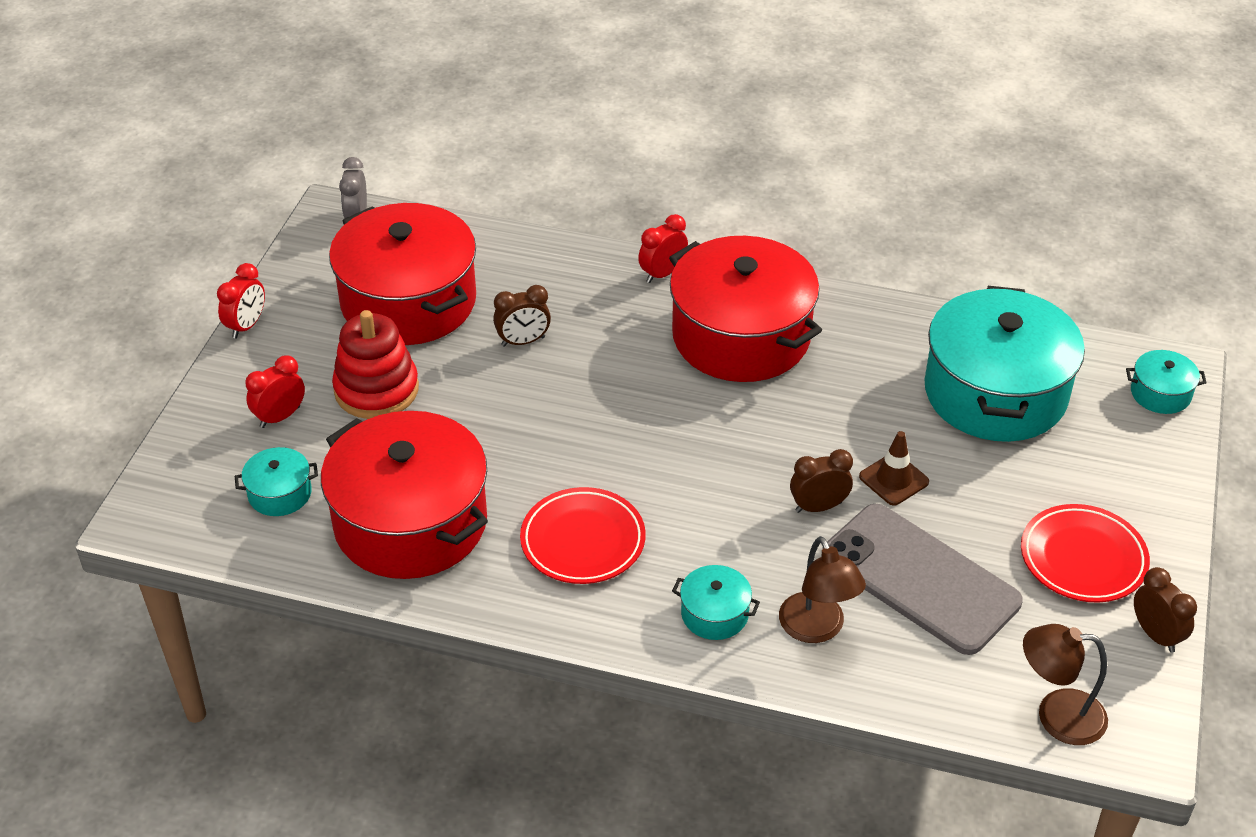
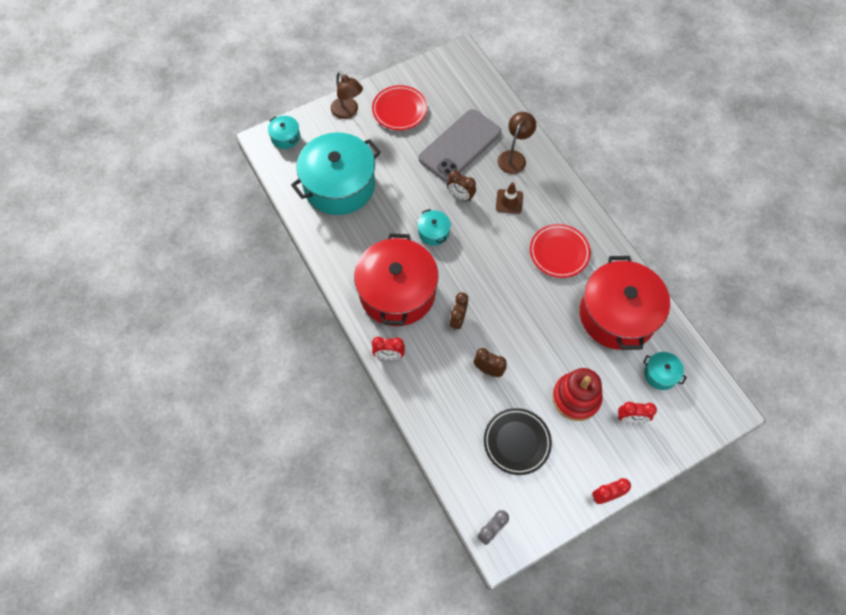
camera: 135 degrees left, 20 degrees up
red pot [329,203,476,345] -> black plate [484,408,552,475]
turquoise pot [672,565,760,640] -> turquoise pot moved to [417,209,451,246]
grey phone [822,504,1023,655] -> grey phone turned 45 degrees clockwise [419,109,501,182]
brown traffic cone [859,431,929,506] -> brown traffic cone moved to [496,182,523,214]
brown lamp [1023,624,1108,745] -> brown lamp moved to [331,71,363,119]
brown clock [1134,567,1197,653] -> brown clock moved to [450,292,468,331]

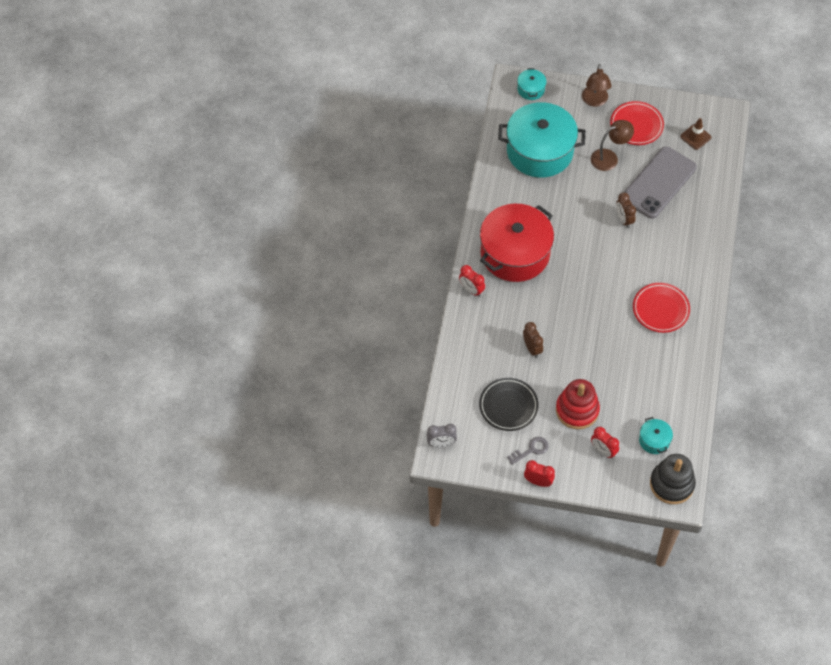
camera: 40 degrees right, 5 degrees down
turquoise pot [417,209,451,246] -> none
grey phone [419,109,501,182] -> grey phone turned 45 degrees counterclockwise [624,146,697,219]
brown clock [450,292,468,331] -> none
brown traffic cone [496,182,523,214] -> brown traffic cone moved to [680,118,711,150]
brown lamp [498,112,536,174] -> brown lamp moved to [591,120,634,171]
red pot [580,256,670,350] -> none
none -> grey key [507,437,549,465]
none -> black stacking toy [650,454,696,504]

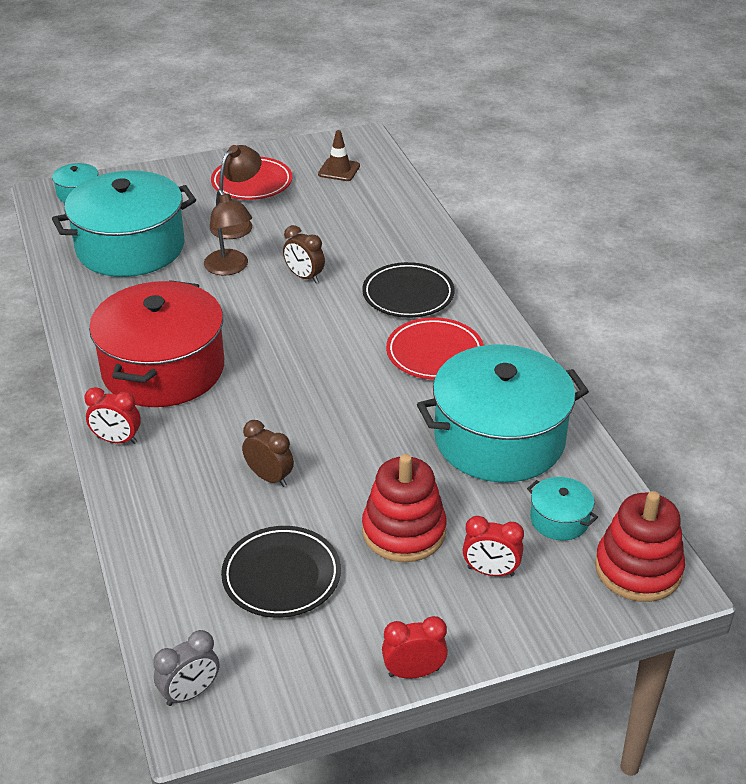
camera: 30 degrees left, 20 degrees down
grey key [507,437,549,465] -> none
brown lamp [582,64,611,107] -> brown lamp moved to [204,189,252,276]
grey phone [624,146,697,219] -> none
black stacking toy [650,454,696,504] -> red stacking toy [595,491,685,602]
none -> black plate [362,262,455,318]
none -> turquoise pot [417,345,589,482]

